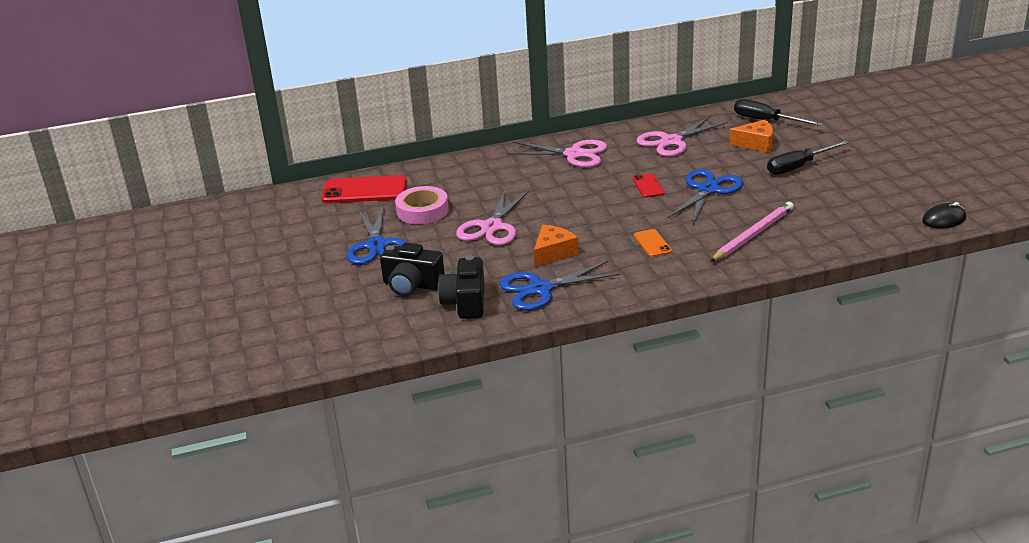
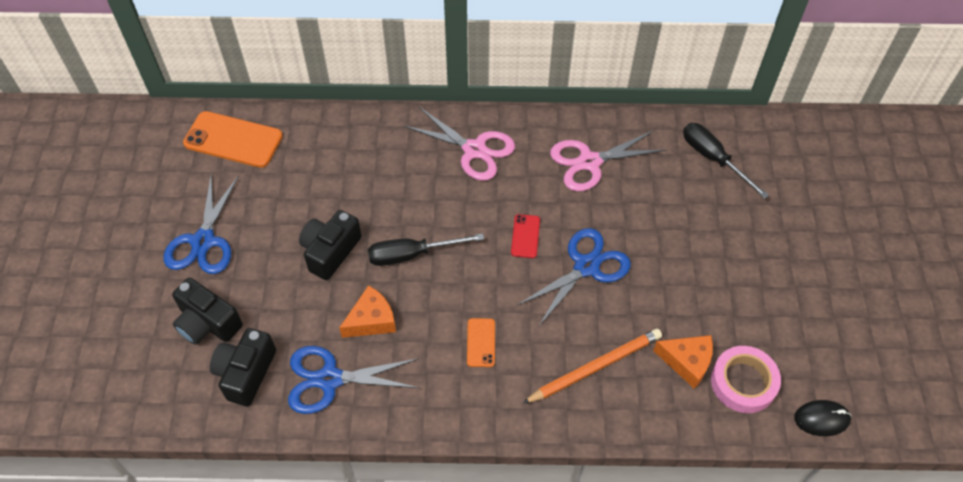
camera: 15 degrees right, 25 degrees up
red phone [321,175,407,203] -> orange phone [183,111,283,168]
pink tape [395,186,449,224] -> pink tape moved to [711,346,781,413]
pink scissors [456,190,529,245] -> black camera [299,210,362,280]
pink pencil [710,202,794,262] -> orange pencil [522,328,662,404]
orange cheese [729,119,773,152] -> orange cheese moved to [653,335,713,389]
black screwdriver [767,140,849,175] -> black screwdriver moved to [368,233,484,266]

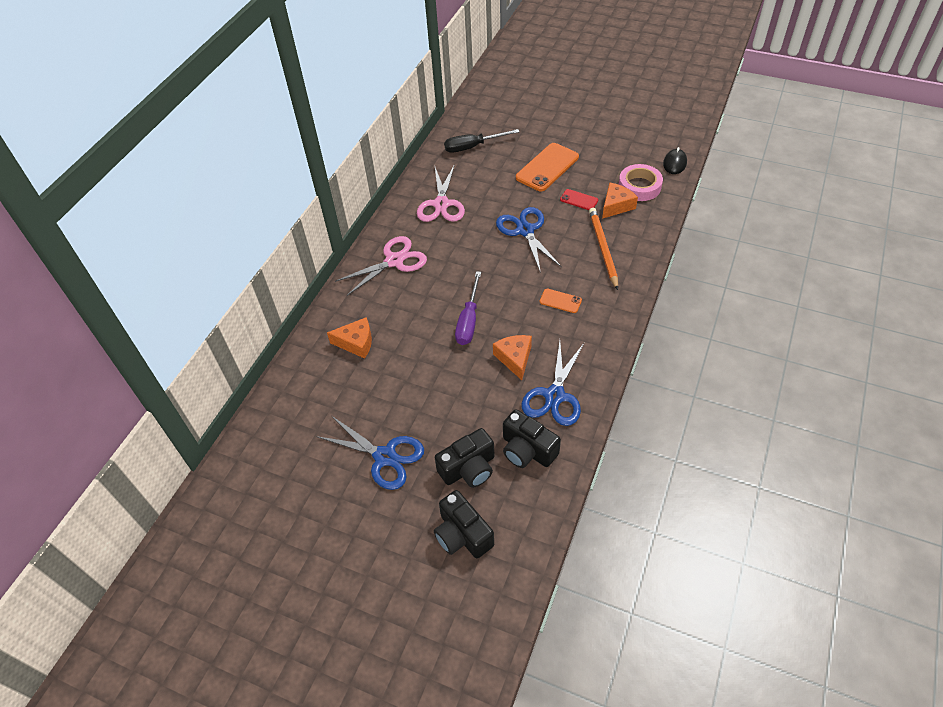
camera: 65 degrees left, 5 degrees down
orange phone [183,111,283,168] -> orange phone moved to [516,143,579,191]
black camera [299,210,362,280] -> black camera moved to [434,490,494,558]
black screwdriver [368,233,484,266] -> purple screwdriver [455,271,481,345]
red phone [511,214,540,258] -> red phone moved to [560,189,598,210]
none -> orange cheese [327,317,372,359]

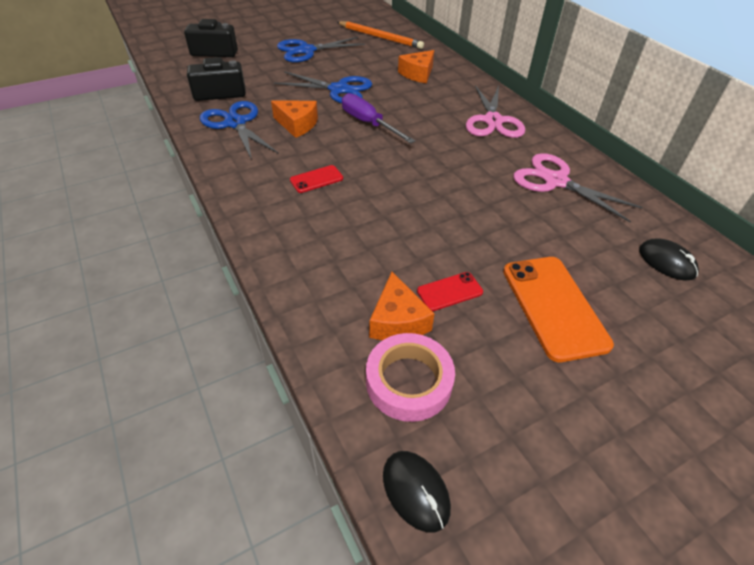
camera: 125 degrees right, 5 degrees down
black camera [435,428,495,488] -> none
black screwdriver [444,129,520,153] -> black mouse [639,239,699,280]
blue scissors [496,207,562,273] -> blue scissors moved to [274,71,372,104]
orange phone [539,289,582,313] -> red phone [290,165,343,193]
orange pencil [589,208,618,290] -> orange pencil moved to [337,21,424,49]

